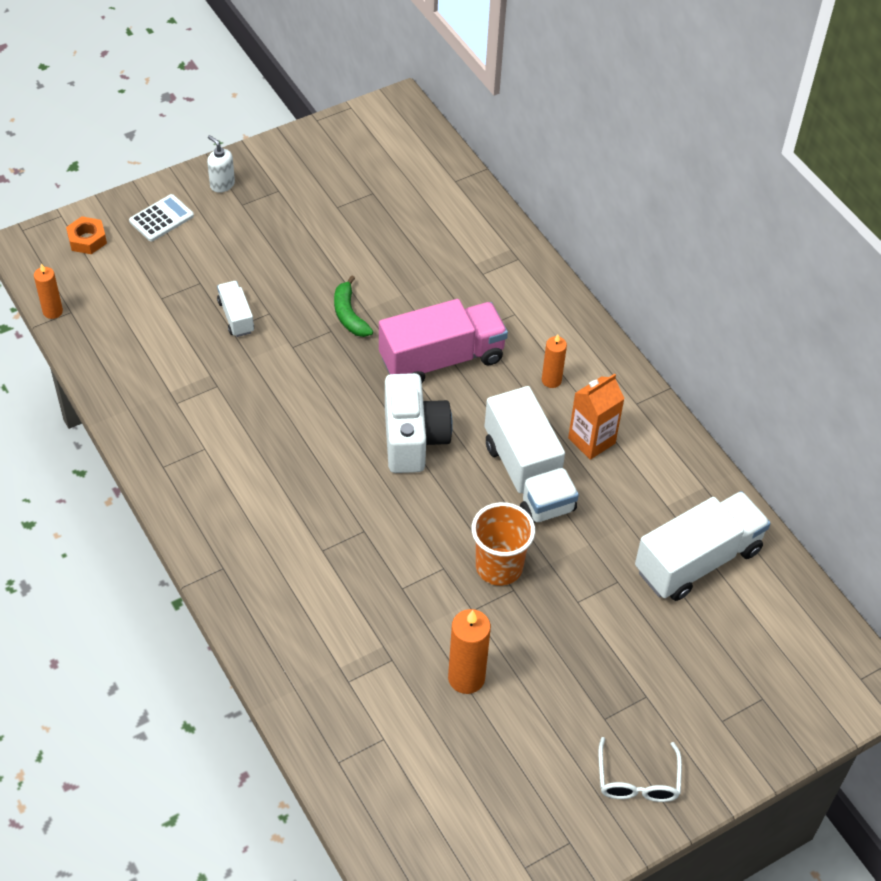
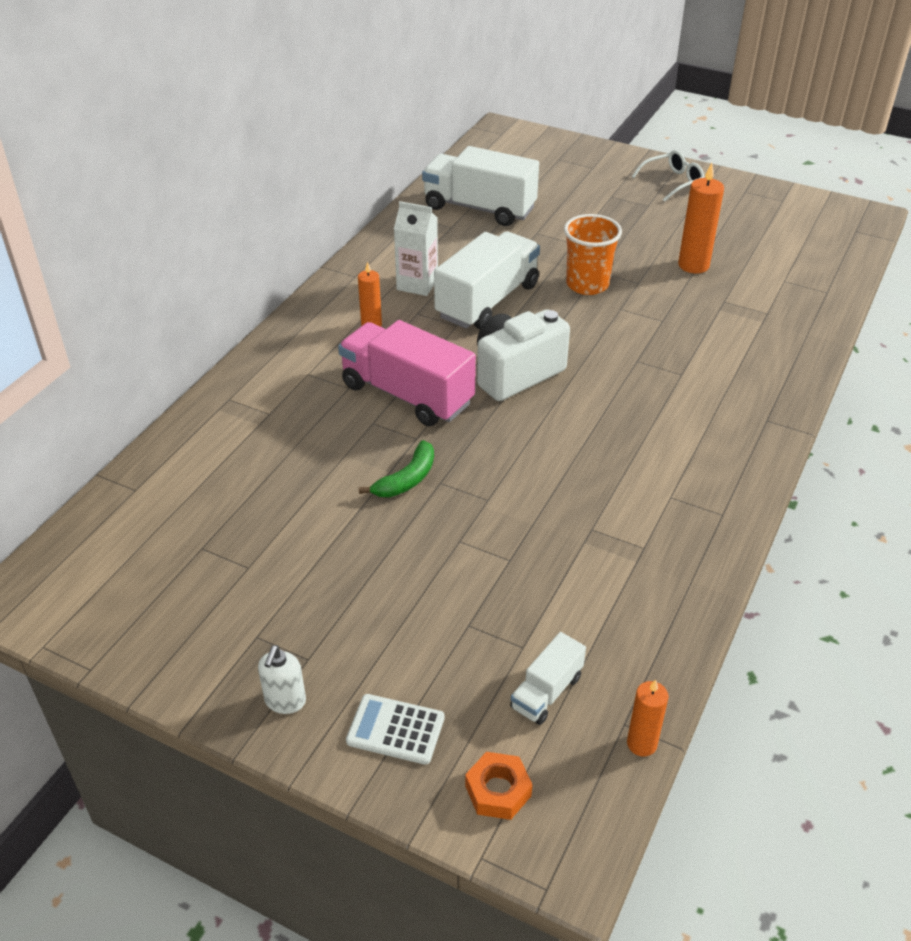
camera: 120 degrees left, 10 degrees down
white truck [217,281,254,337] -> white truck moved to [510,632,586,725]
orange carton [568,374,625,460] -> white carton [394,201,438,296]

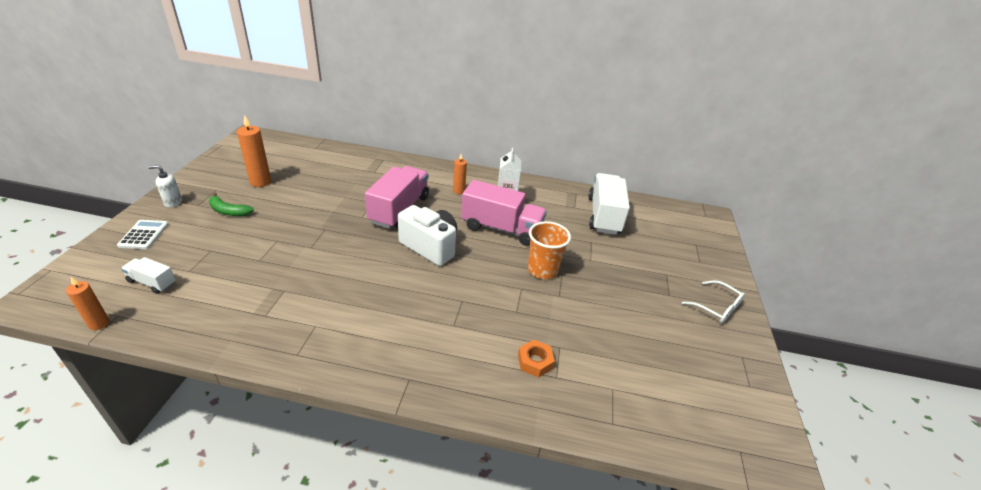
camera: 70 degrees right, 5 degrees down
green banana [359,440,434,497] -> green banana moved to [209,193,254,216]
white truck [434,231,540,329] -> pink truck [461,180,547,246]
orange nut [465,752,533,820] -> orange nut moved to [518,340,555,377]
orange candle [678,163,724,274] -> orange candle moved to [237,115,271,187]

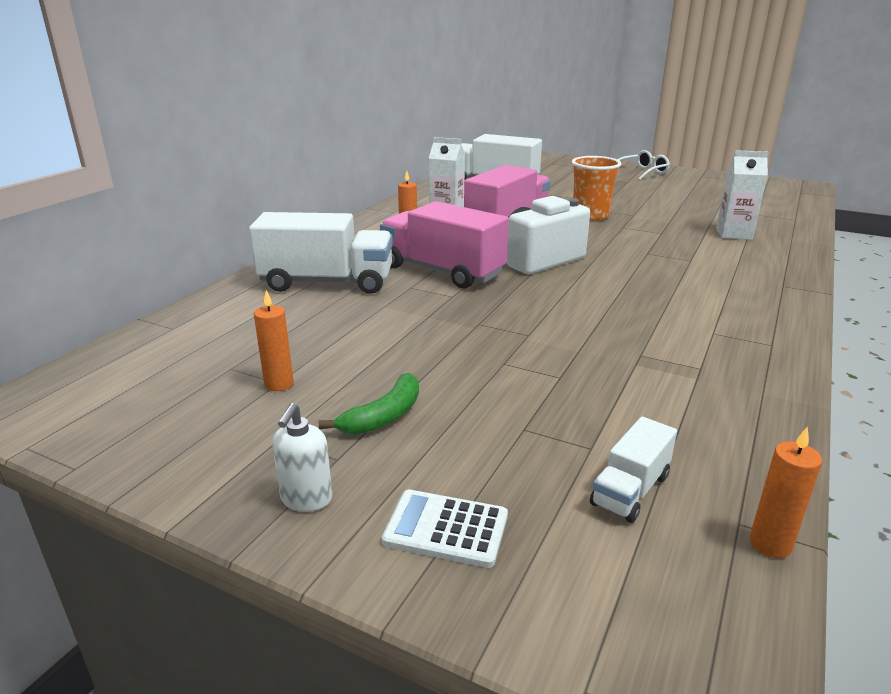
camera: 70 degrees left, 10 degrees down
orange candle [237,115,271,187] -> orange candle [254,290,294,391], size x0.62
orange nut [518,340,555,377] -> white carton [716,150,769,240]
none -> white truck [249,212,393,294]

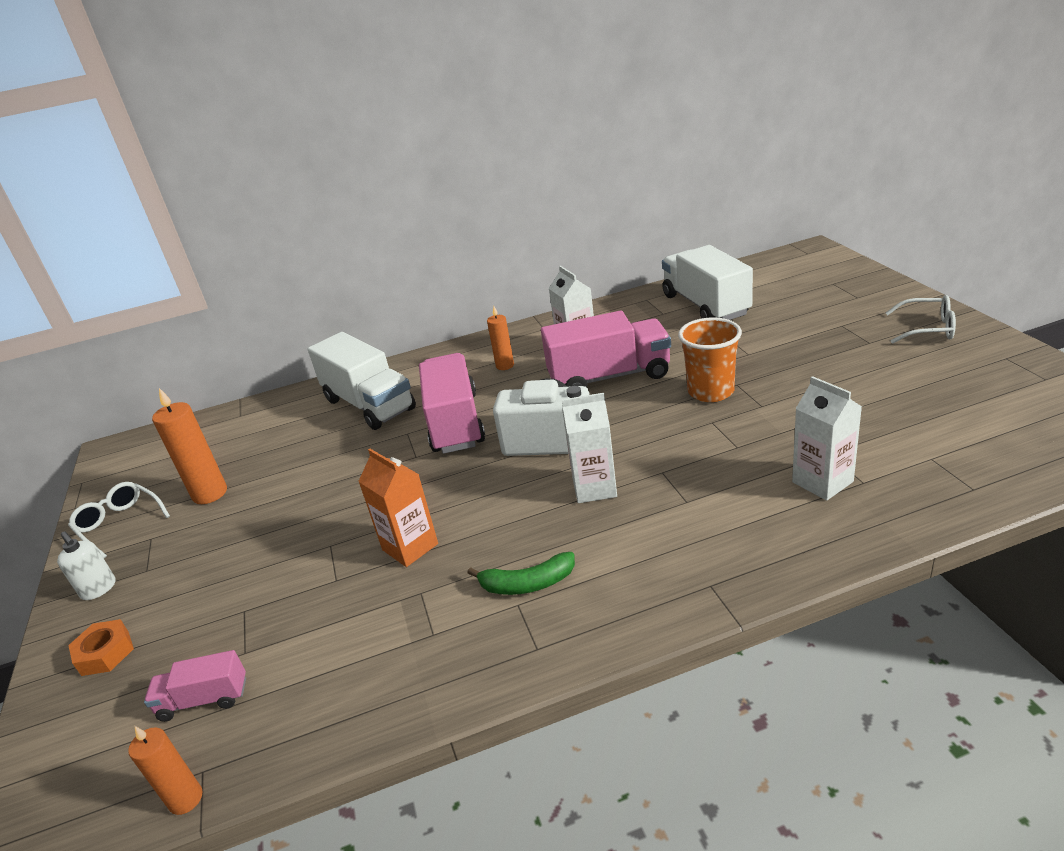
camera: 50 degrees right, 5 degrees up
orange candle [254,290,294,391] -> orange candle [152,388,227,504], size x1.61
white soap dispenser [272,403,332,512] -> white soap dispenser turned 105 degrees counterclockwise [57,531,115,600]
green banana [319,373,419,435] -> green banana moved to [467,552,575,595]
white calculator [382,489,508,568] -> orange nut [68,619,134,676]
white truck [590,417,677,523] -> pink truck [144,650,246,722]
none -> white glasses [68,482,170,558]
none -> orange carton [358,449,438,567]
none -> white carton [562,393,617,503]

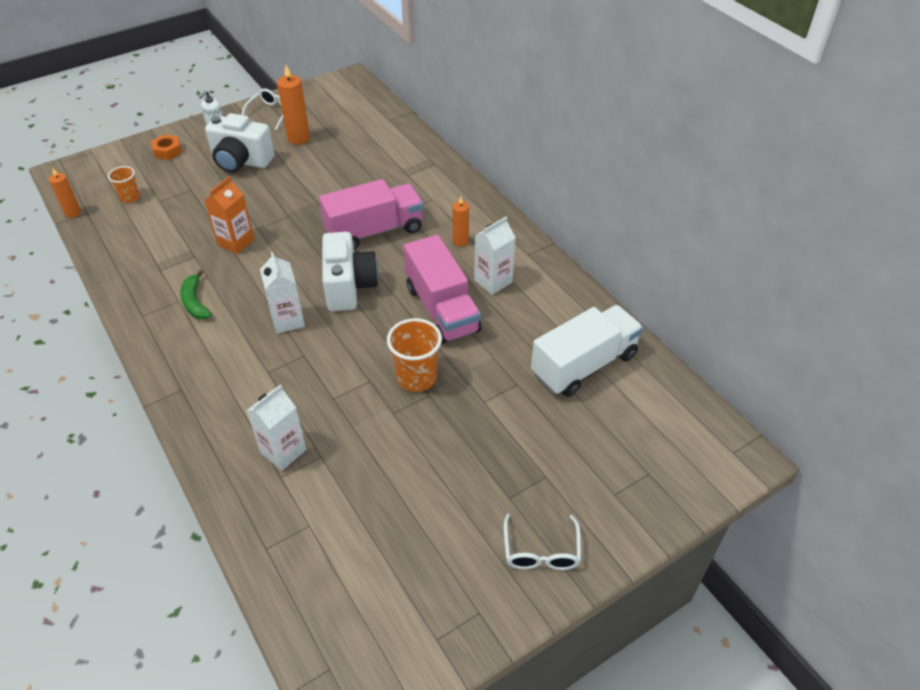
camera: 70 degrees right, 15 degrees up
pink truck [144,650,246,722] -> orange cup [108,166,140,203]
white truck [308,332,416,430] -> none
none -> white camera [205,113,275,173]

